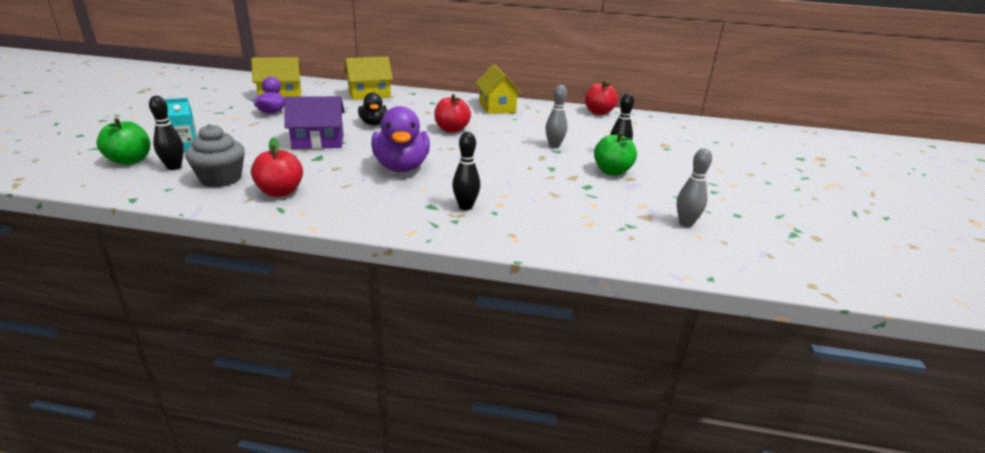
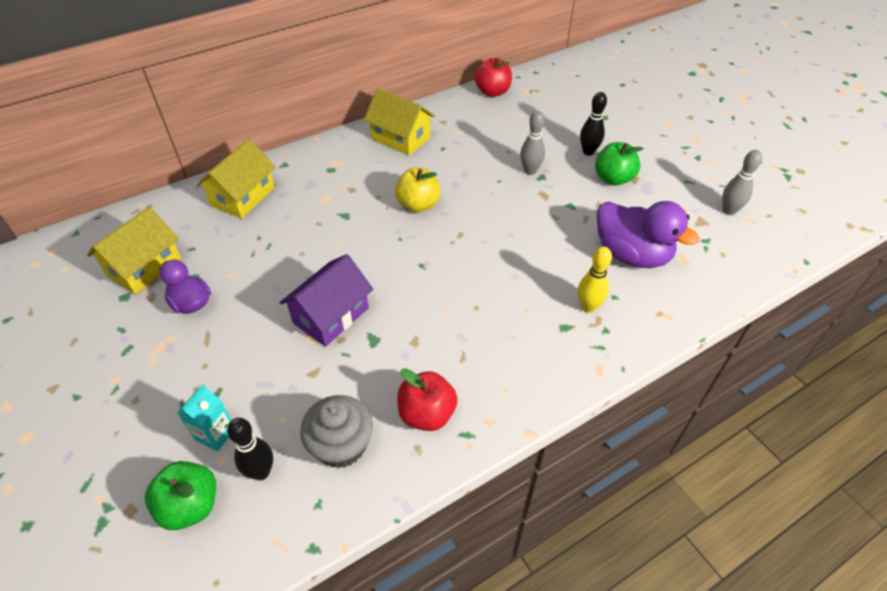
camera: 40 degrees left, 20 degrees up
black duck [358,92,387,125] -> none
purple duck [371,106,430,172] -> purple duck moved to [597,201,700,268]
red apple [434,94,471,133] -> yellow apple [395,167,440,212]
black bowling pin [452,132,481,210] -> yellow bowling pin [578,246,612,313]

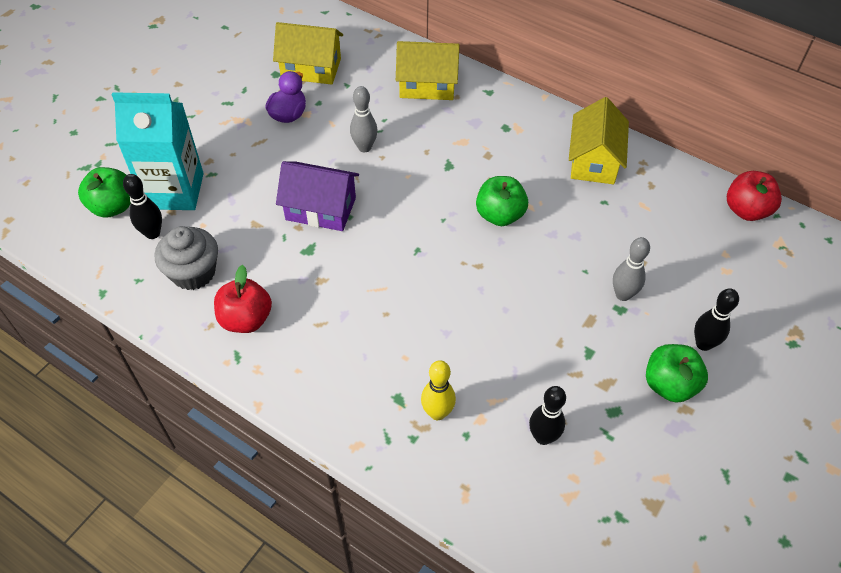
camera: 65 degrees right, 5 degrees up
turquoise carton [178,384,231,451] -> turquoise carton [112,92,204,210], size x2.10
yellow apple [395,167,440,212] -> green apple [476,176,528,226]
purple duck [597,201,700,268] -> black bowling pin [529,386,566,445]
grey bowling pin [722,150,762,215] -> grey bowling pin moved to [350,86,378,152]

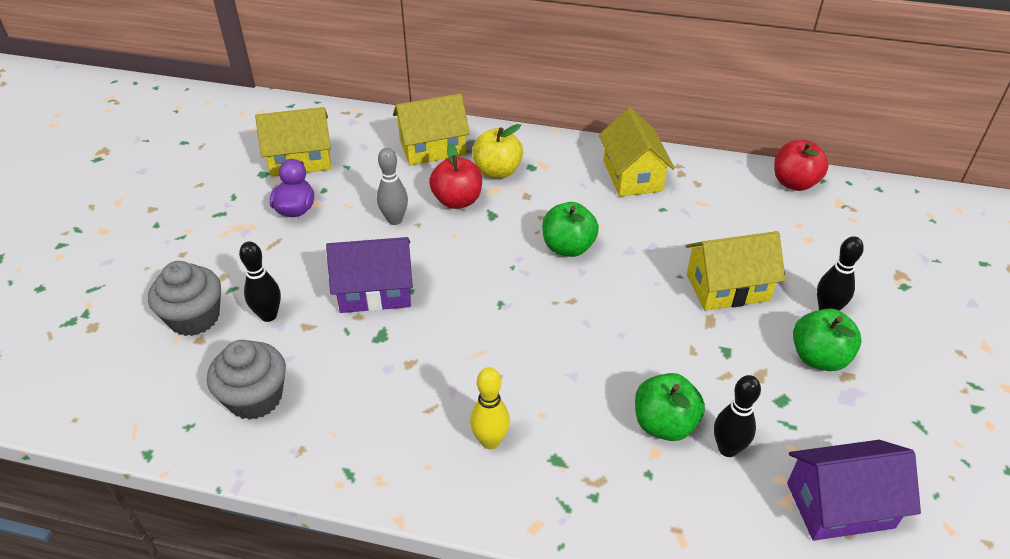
camera: 20 degrees left, 10 degrees down
green apple [78,167,131,218] -> green apple moved to [635,373,705,441]
turquoise carton [112,92,204,210] -> grey cupcake [148,261,221,336]
black bowling pin [123,174,162,239] -> black bowling pin moved to [239,242,281,322]
red apple [214,265,272,333] -> red apple moved to [429,143,482,209]
yellow bowling pin [421,360,456,420] -> yellow bowling pin moved to [470,367,510,449]
grey bowling pin [613,237,650,301] -> yellow house [685,231,786,310]
none -> yellow apple [472,124,523,178]
none -> purple house [787,440,921,541]

